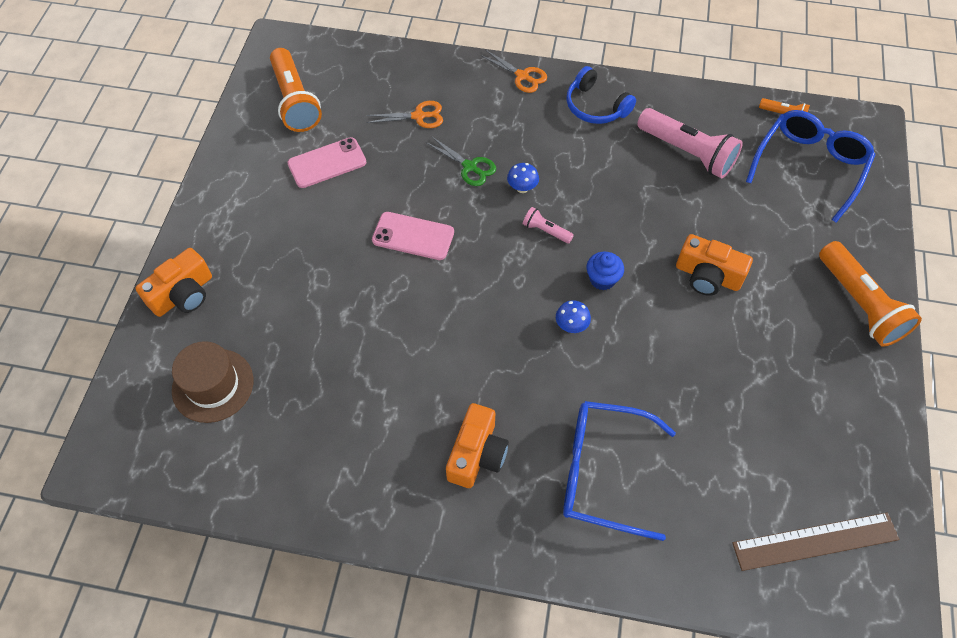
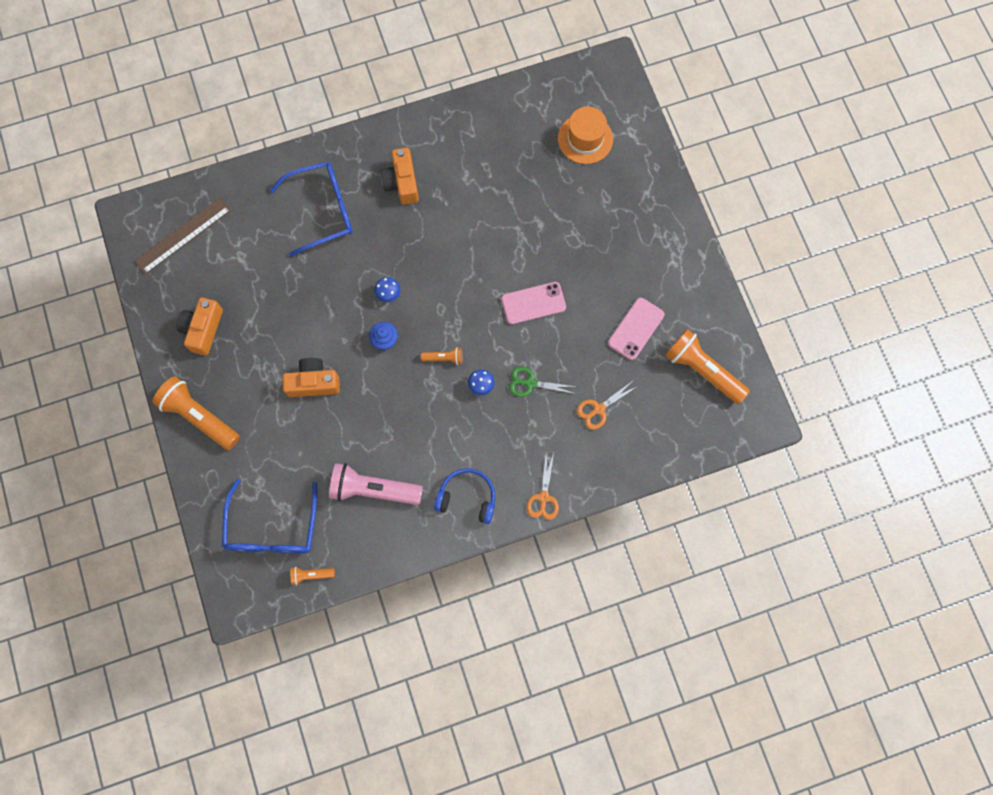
camera: 150 degrees right, 15 degrees up
orange camera [135,248,212,317] -> orange camera moved to [177,297,223,355]
brown hat [172,341,253,423] -> orange hat [558,107,613,164]
orange scissors [480,50,547,93] -> orange scissors turned 90 degrees counterclockwise [527,453,559,520]
pink flashlight [523,207,574,244] -> orange flashlight [421,348,463,365]

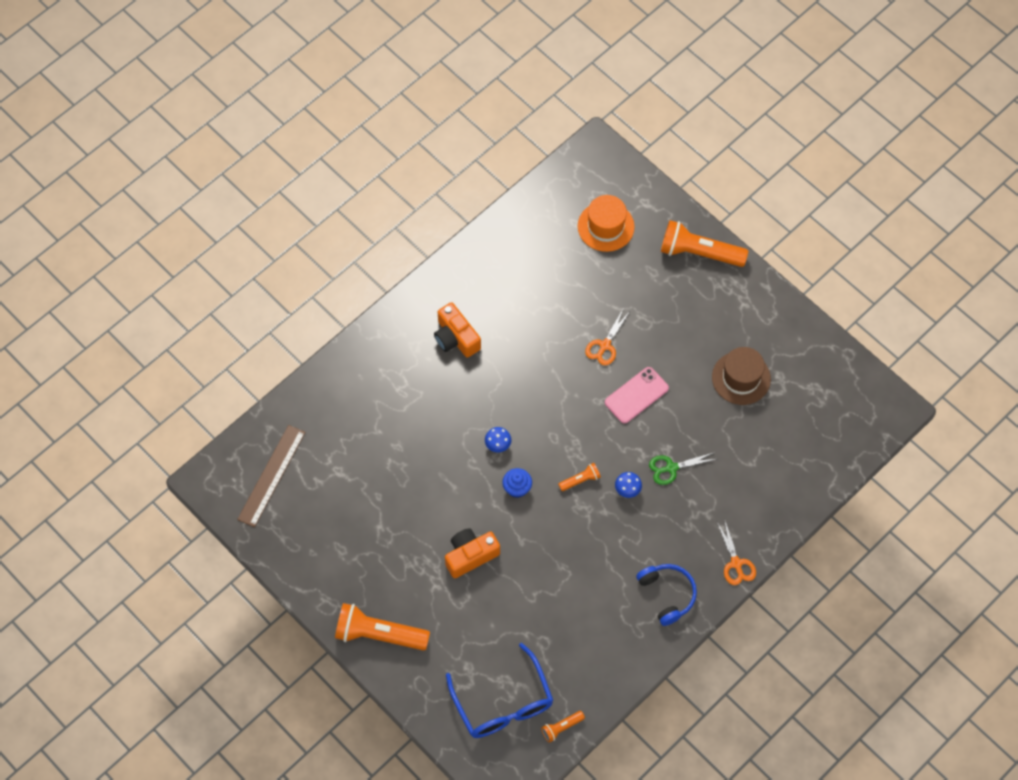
camera: 25 degrees left, 10 degrees down
orange camera [177,297,223,355] -> none
blue glasses [270,161,353,257] -> none
pink flashlight [329,463,423,505] -> none
blue headphones [434,468,495,524] -> blue headphones turned 75 degrees clockwise [636,564,697,626]
orange scissors [577,382,638,430] -> orange scissors moved to [585,310,630,365]
pink phone [608,298,665,360] -> brown hat [712,347,771,405]
orange flashlight [665,329,750,404] -> orange flashlight moved to [661,220,748,267]

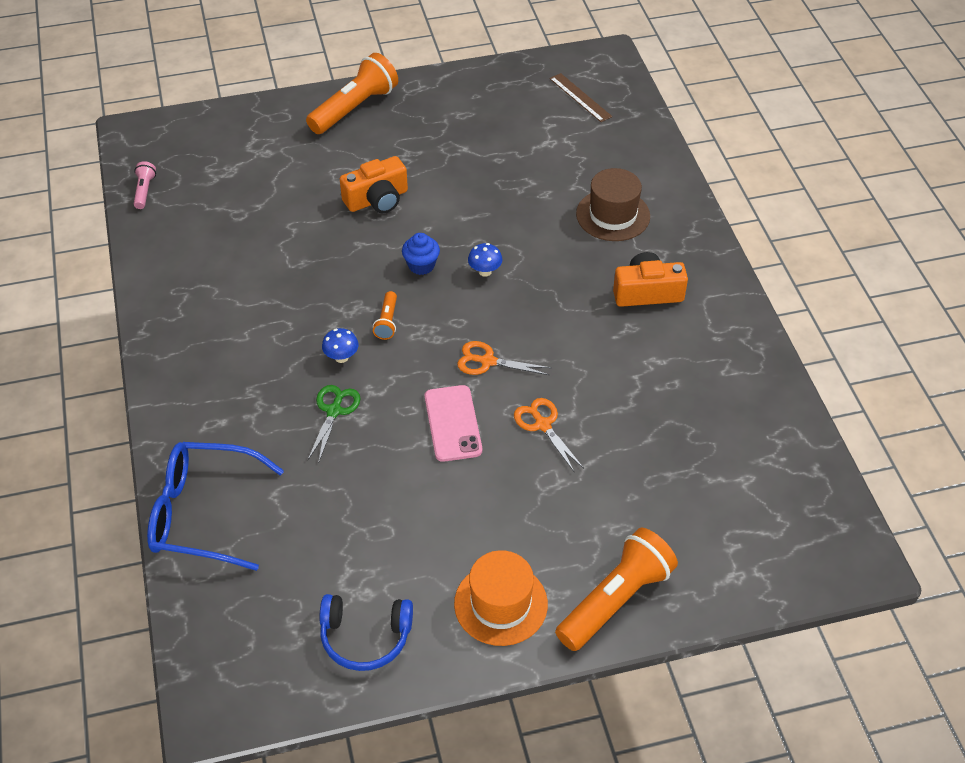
camera: 120 degrees right, 15 degrees down
brown ruler [237,425,306,527] -> brown ruler [550,73,612,122], size x0.66
orange camera [445,528,500,578] -> orange camera turned 60 degrees clockwise [340,156,408,213]
blue glasses [446,643,553,738] -> blue glasses moved to [147,442,284,571]
orange flashlight [541,711,585,743] -> pink flashlight [134,161,156,209]
orange hat [578,195,635,252] -> orange hat moved to [454,550,548,646]
blue headphones [636,564,697,626] -> blue headphones moved to [320,594,413,671]
brown hat [712,347,771,405] -> brown hat moved to [576,168,650,241]
orange scissors [717,519,756,585] -> orange scissors moved to [457,341,551,375]

